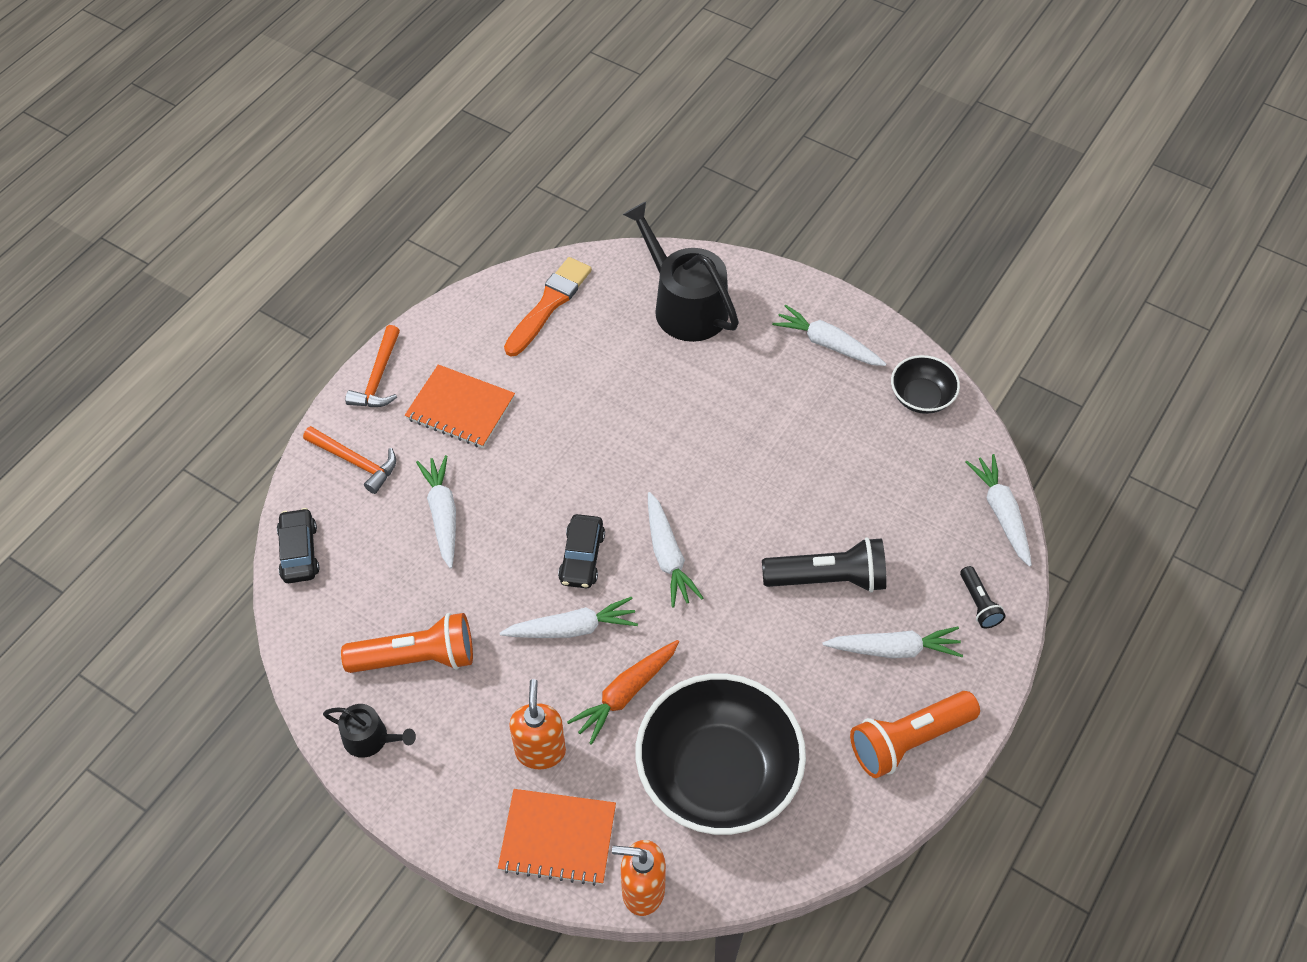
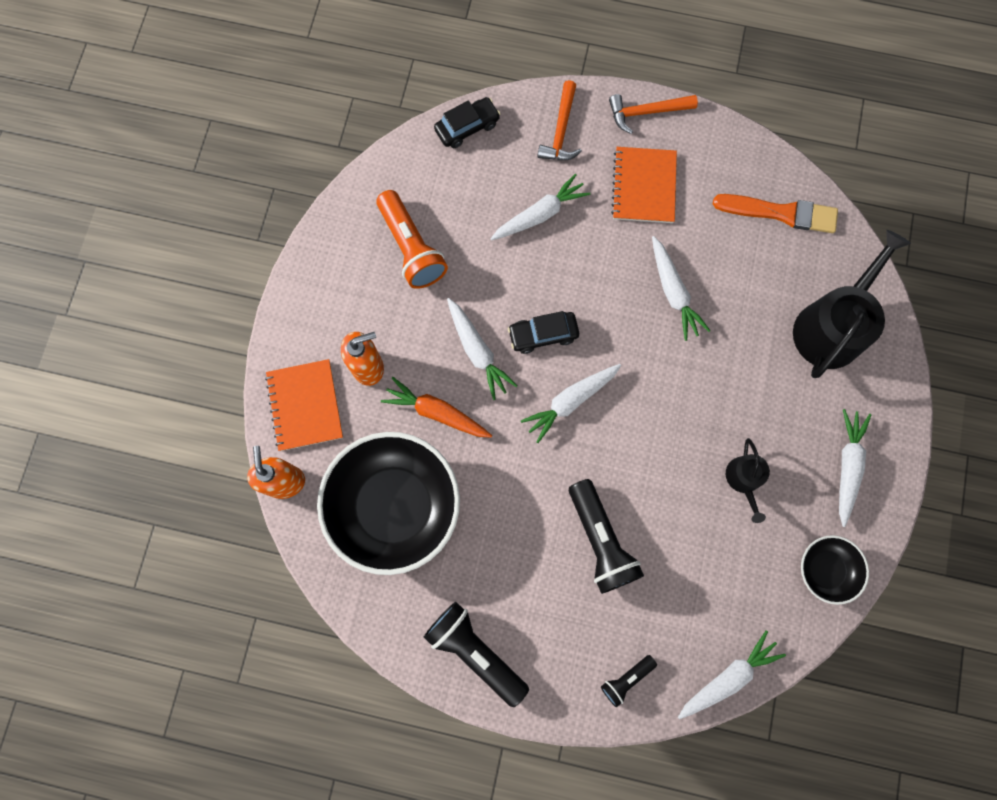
camera: 70 degrees right, 20 degrees up
black watering can [323,704,416,758] -> black watering can moved to [726,438,770,523]
white carrot [823,627,963,658] -> white carrot moved to [652,236,711,341]
orange flashlight [850,691,980,778] -> black flashlight [424,602,529,707]

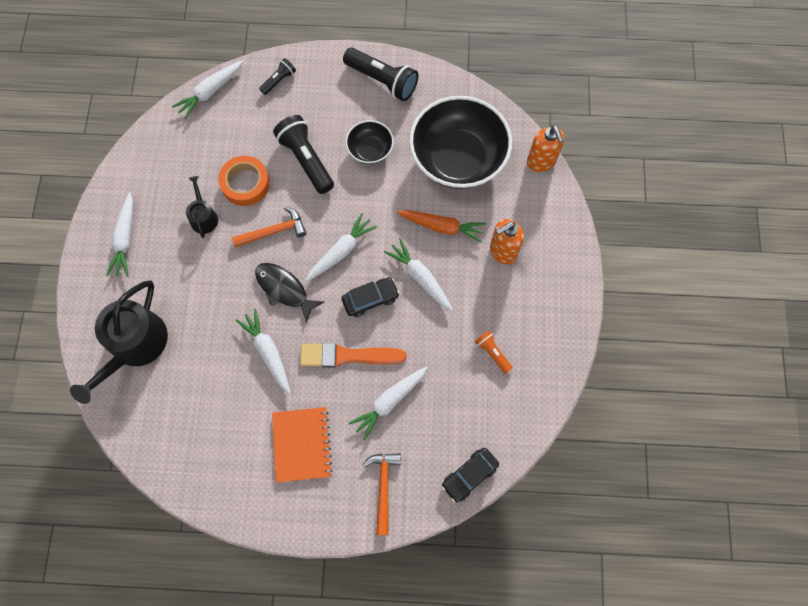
camera: 170 degrees right, 5 degrees down
orange notebook [265,359,343,451] -> none
orange flashlight [376,190,448,289] -> orange flashlight [474,330,513,374], size x0.52
orange hammer [609,94,698,134] -> orange hammer moved to [232,207,307,248]
orange brush [713,194,838,233] -> orange brush moved to [300,343,406,368]
black bowl [801,535,869,605] -> black bowl moved to [345,120,394,164]
none -> orange tape [218,156,270,206]
none -> black fish [255,263,324,322]

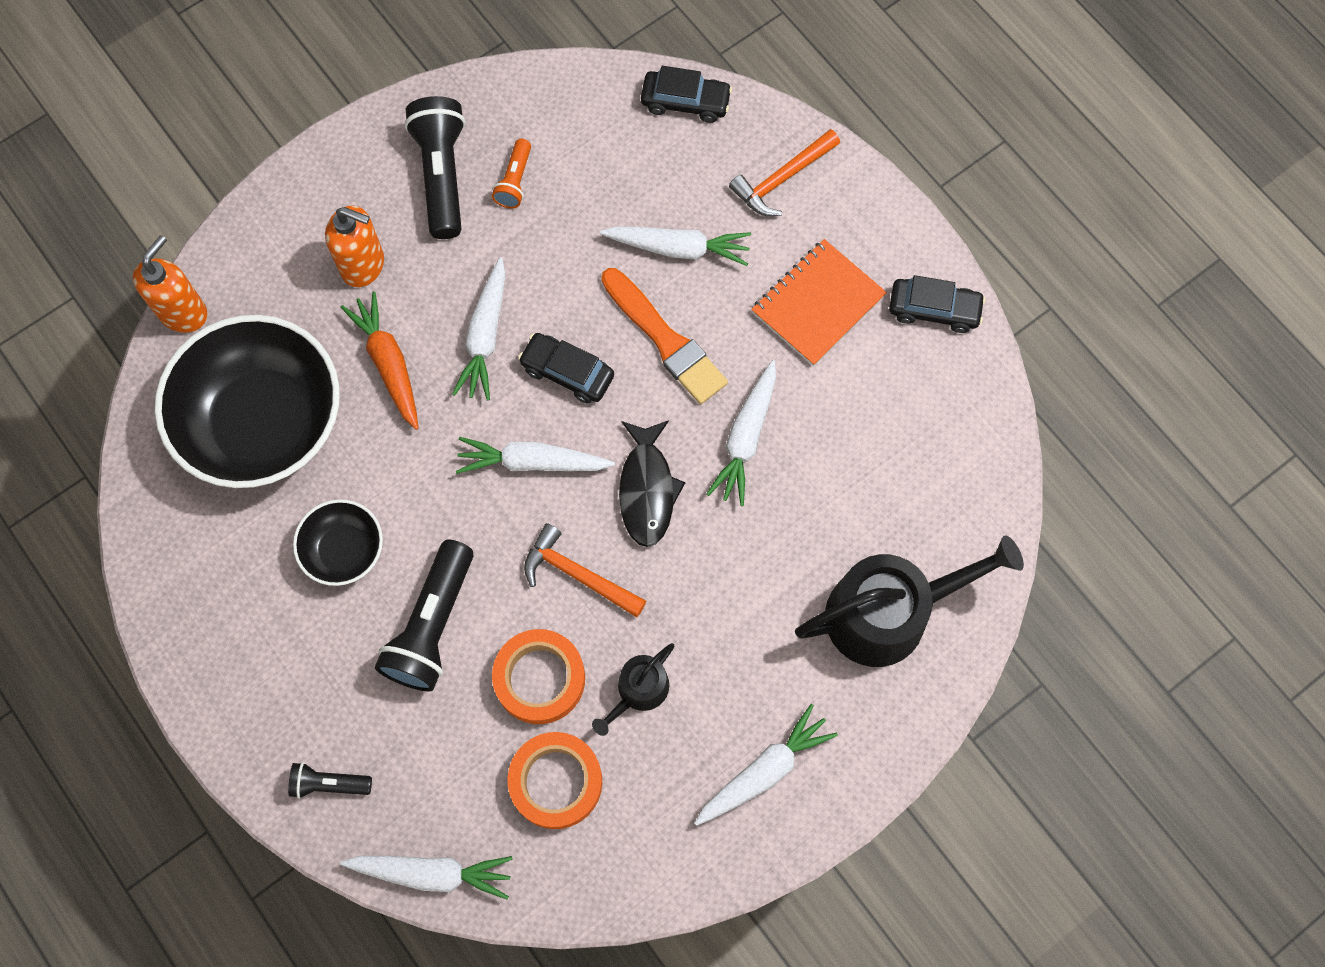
camera: 130 degrees left, 0 degrees up
black flashlight [343,47,418,101] -> black flashlight moved to [404,96,465,239]
none -> orange tape [507,732,602,829]
none -> black car [889,275,986,333]

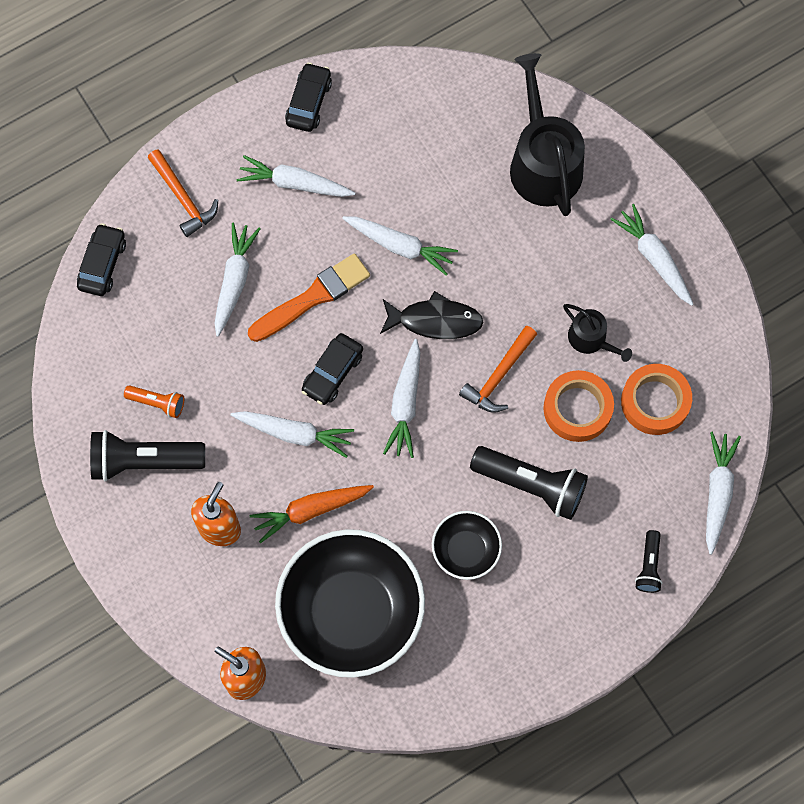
camera: 85 degrees left, 0 degrees up
orange notebook [751,239,887,366] -> white carrot [236,155,355,197]

